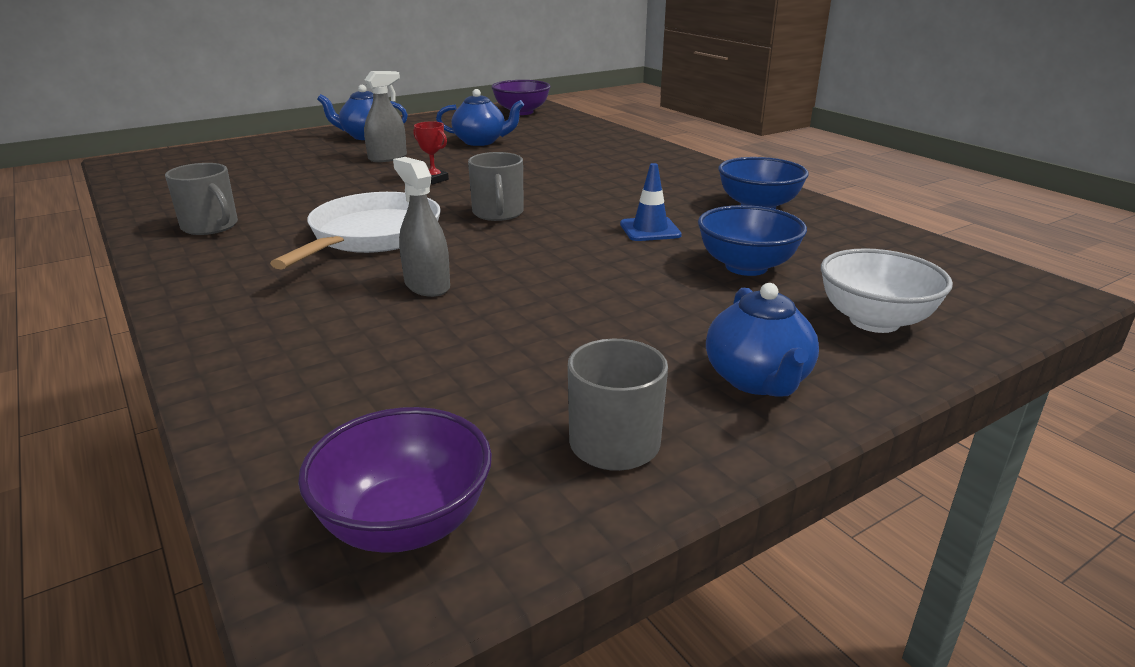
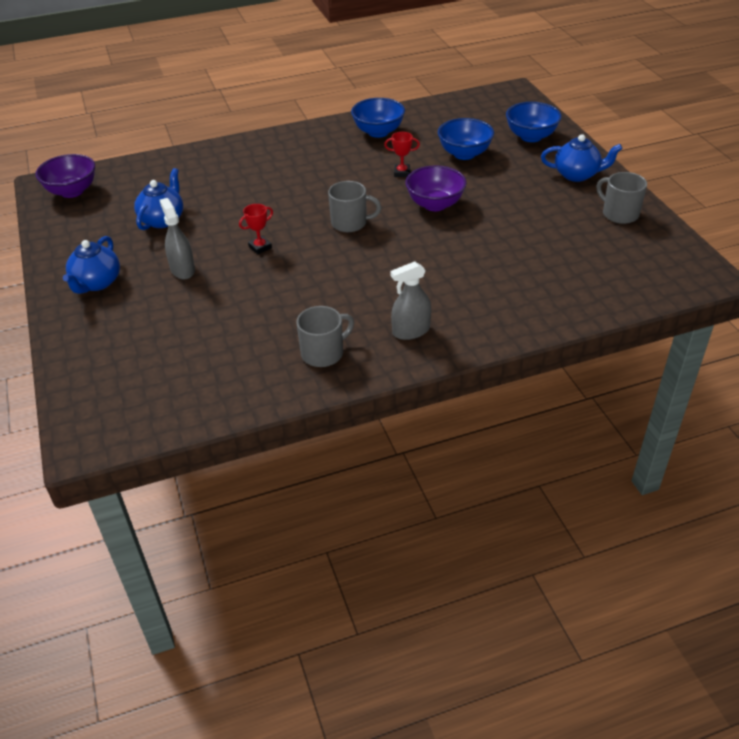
camera: 75 degrees left, 15 degrees up
white pan [270,192,441,270] -> none
purple bowl [298,407,492,553] -> purple bowl moved to [405,166,467,211]
grey spray bottle [393,157,450,297] -> grey spray bottle moved to [390,262,431,340]
blue traffic cone [620,163,682,241] -> red trophy [384,132,420,177]
white bowl [821,248,953,333] -> blue bowl [506,102,562,142]

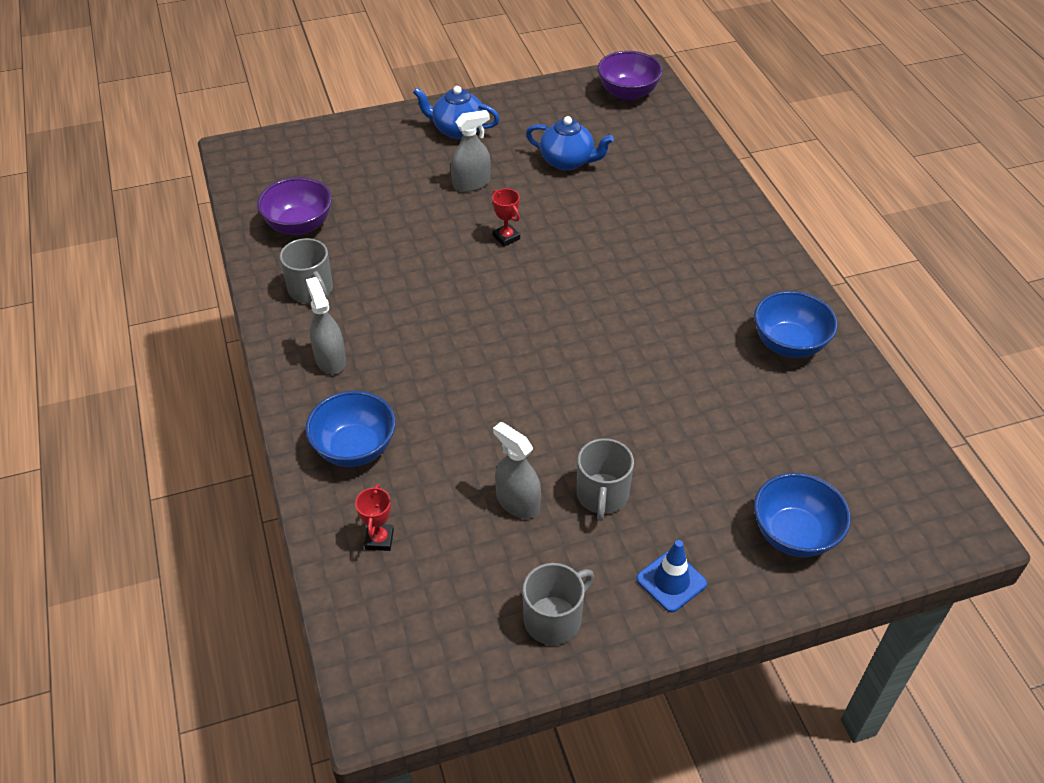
camera: 90 degrees right, 5 degrees up
grey mug [328,181,381,232] -> grey mug moved to [576,438,634,521]
red trophy [384,132,420,177] -> red trophy moved to [355,484,394,551]
purple bowl [405,166,467,211] -> purple bowl moved to [257,177,332,235]
blue bowl [438,118,494,160] -> blue bowl moved to [305,391,396,467]
blue teapot [541,134,623,182] -> blue traffic cone [636,540,707,612]
none -> grey spray bottle [493,422,541,519]

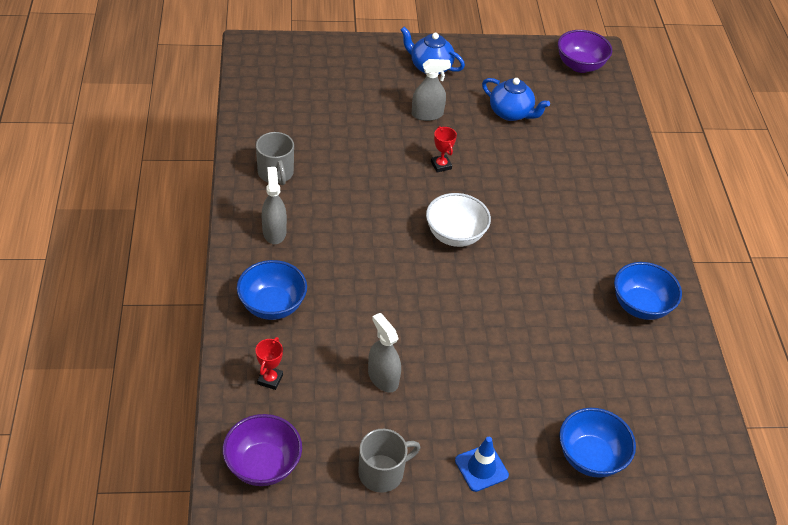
camera: 10 degrees right, 0 degrees up
purple bowl [257,177,332,235] -> purple bowl moved to [222,414,302,486]
grey mug [576,438,634,521] -> none
none -> white bowl [426,193,491,247]

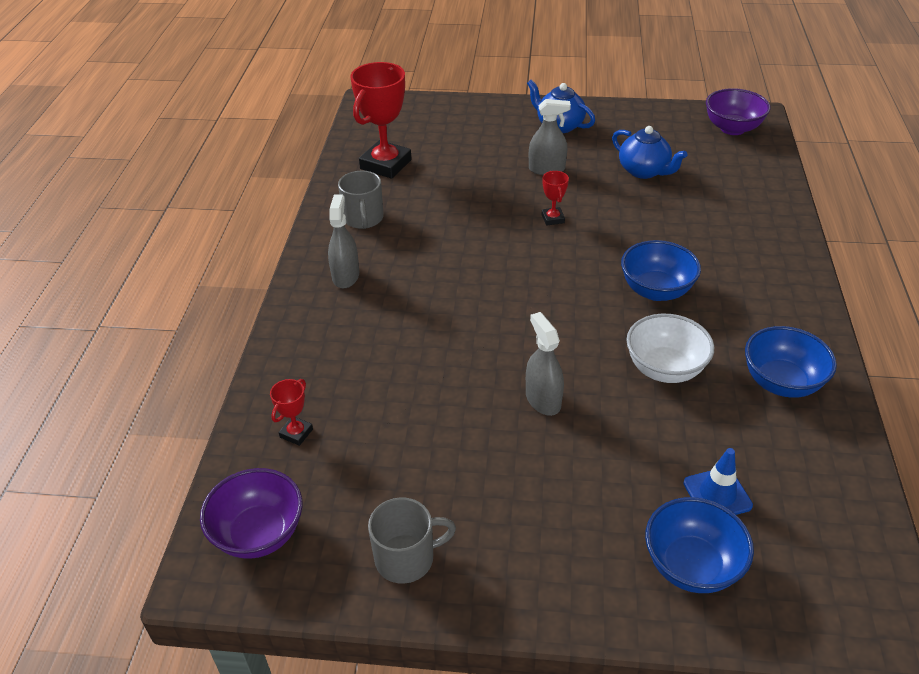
camera: 15 degrees right, 5 degrees down
blue bowl [237,260,307,320] -> blue bowl moved to [621,240,701,301]
grey spray bottle [368,313,401,392] -> grey spray bottle moved to [526,312,564,416]
white bowl [426,193,491,247] -> white bowl moved to [626,314,714,383]
blue traffic cone [455,437,509,492] -> blue traffic cone moved to [683,448,753,515]
none -> red trophy [350,62,412,179]

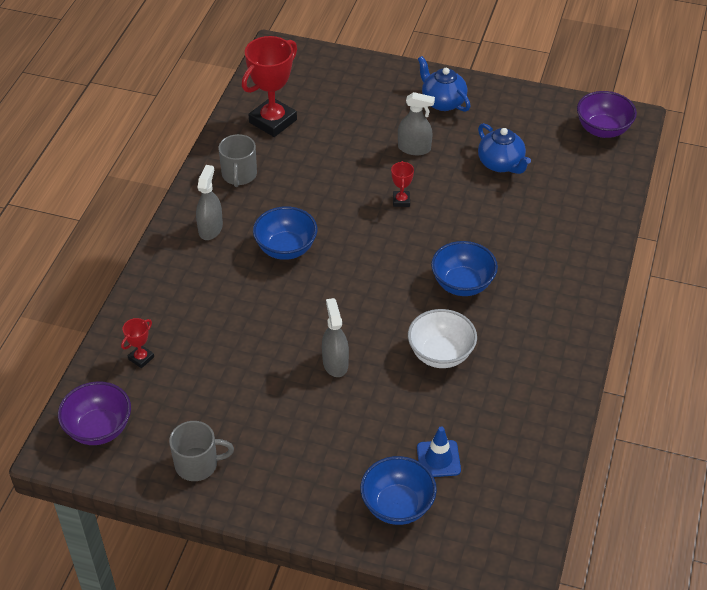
camera: 10 degrees right, 5 degrees up
blue bowl [745,326,837,398] -> blue bowl moved to [253,206,317,260]

